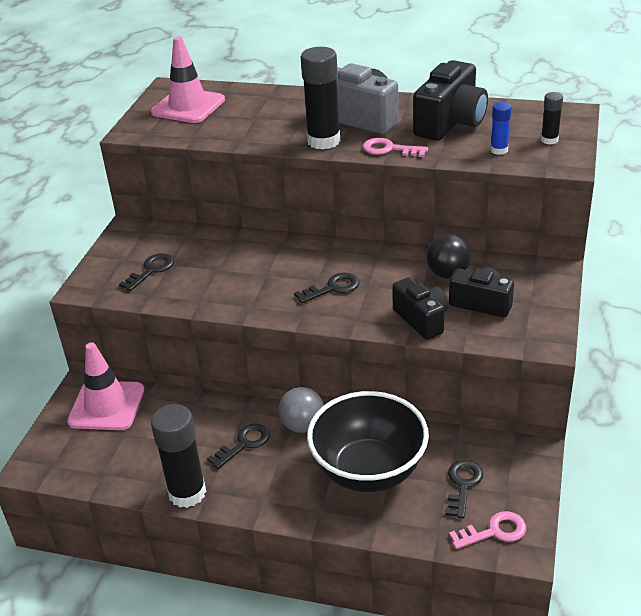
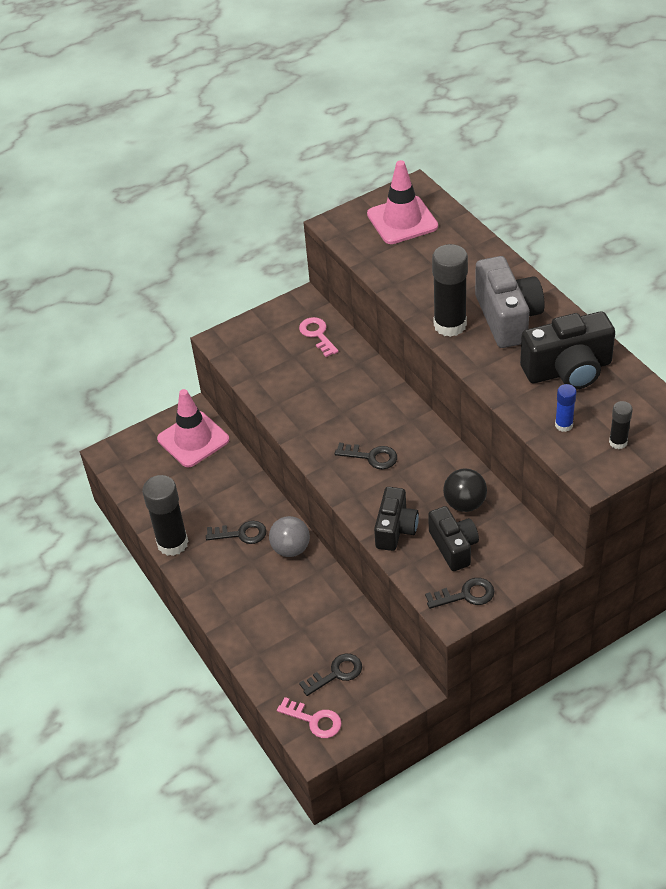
camera: 45 degrees right, 10 degrees up
black key [119,253,174,291] -> black key moved to [425,578,495,609]
black bowl [307,391,429,492] -> none
pink key [363,138,428,157] -> pink key moved to [299,317,339,357]

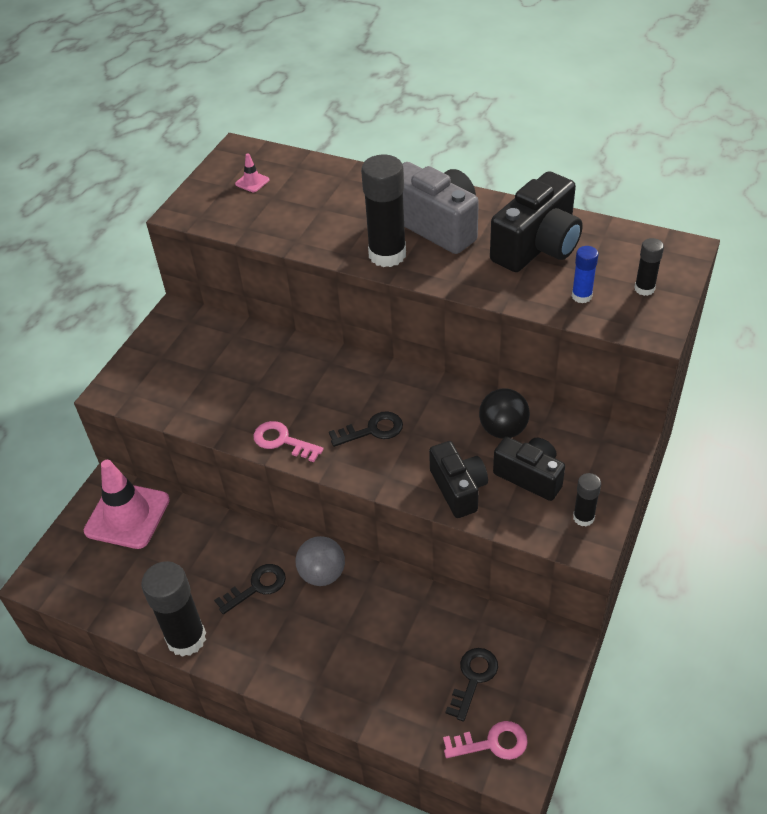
camera: 35 degrees left, 0 degrees up
pink key [299,317,339,357] -> pink key moved to [254,421,324,462]
pink traffic cone [367,160,438,244] -> pink traffic cone [235,153,270,192], size x0.40
black key [425,578,495,609] -> black glue stick [573,473,601,527]

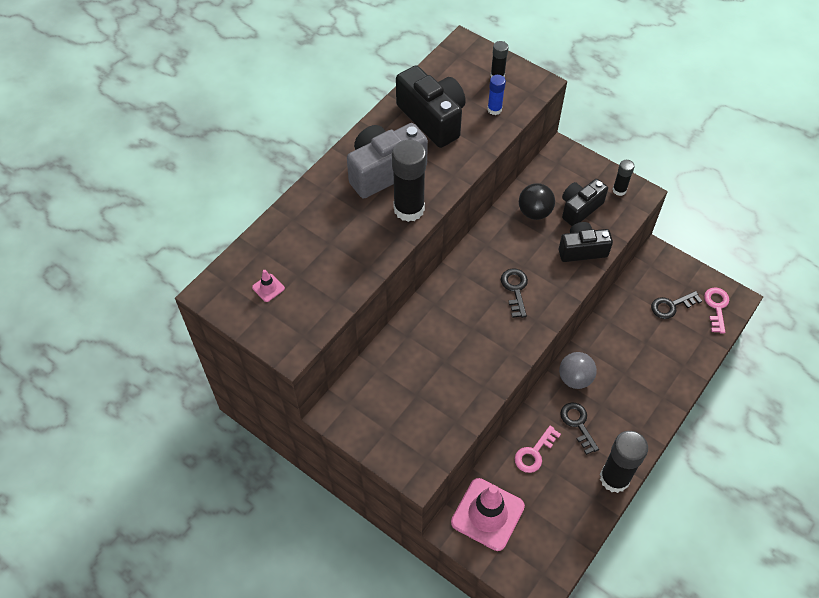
camera: 80 degrees left, 10 degrees up
pink key [254,421,324,462] -> pink key moved to [515,426,561,473]
black key [446,648,498,721] -> black key turned 60 degrees counterclockwise [651,291,702,319]

